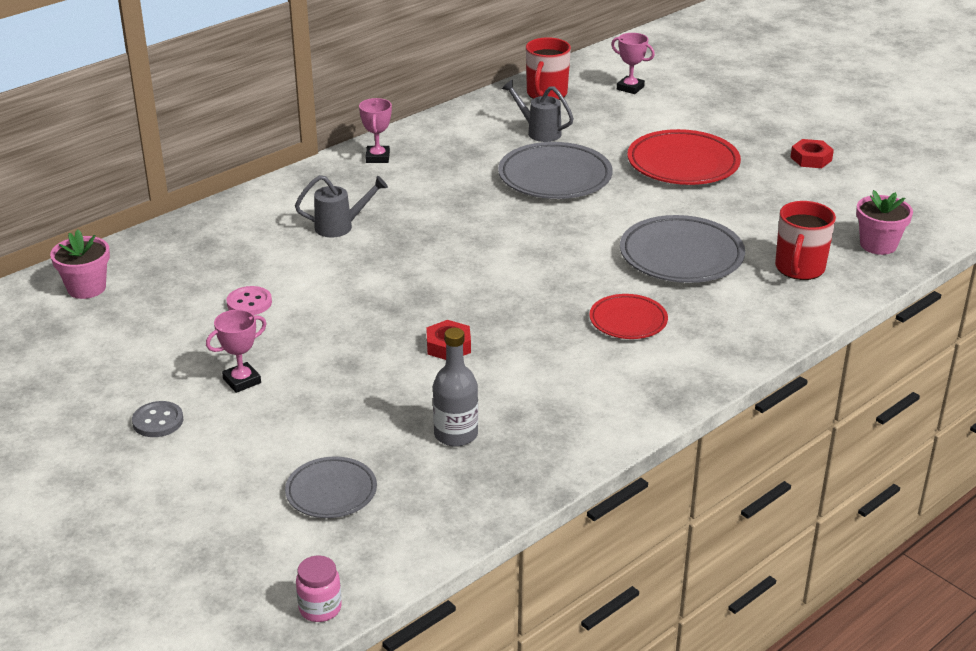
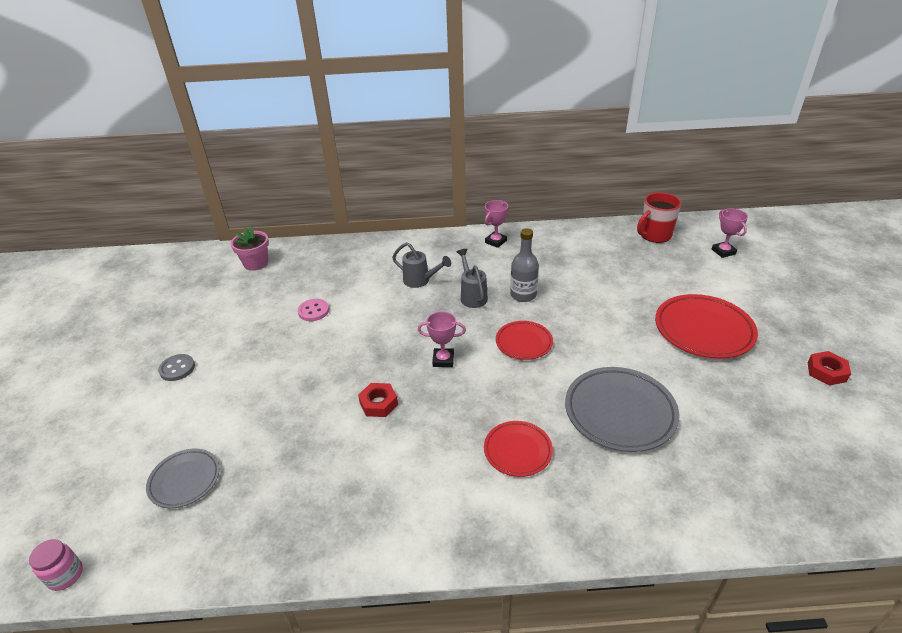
camera: 40 degrees right, 5 degrees up
pink trophy [206,309,267,393] -> pink trophy moved to [418,311,466,367]
grey bottle [433,328,478,447] -> grey bottle moved to [510,228,539,302]
grey plate [498,142,613,199] -> none
grey watering can [502,80,574,142] -> grey watering can moved to [457,249,488,308]
red mug [775,201,836,280] -> none
pink flower pot [856,190,913,255] -> none
none -> red plate [496,321,553,360]

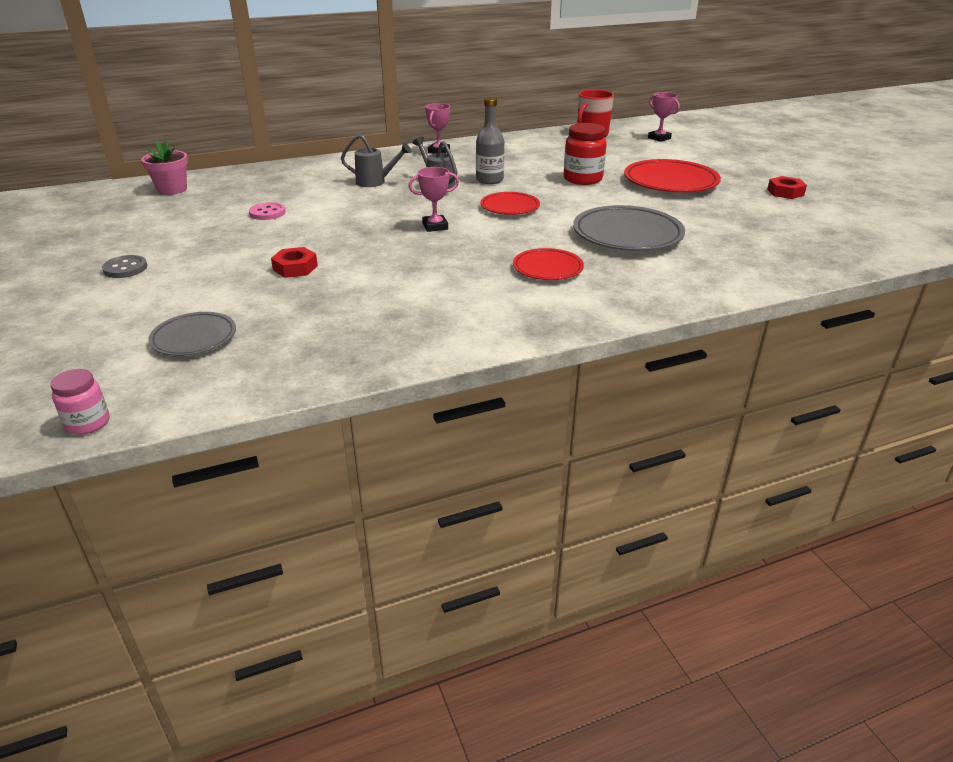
camera: 20 degrees left, 5 degrees down
red nut [358,383,398,417] -> red nut moved to [271,247,318,278]
none -> red jar [564,123,607,185]

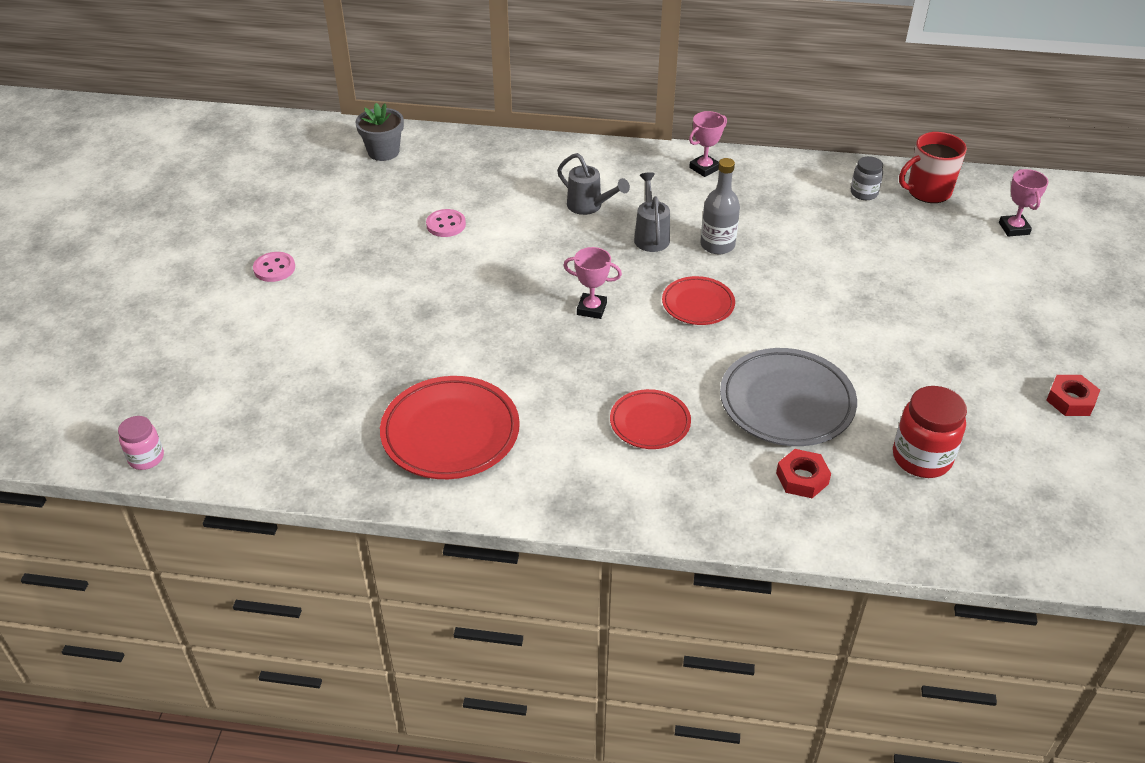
camera: 30 degrees right, 10 degrees up
grey button [102,255,147,278] -> pink button [253,252,295,282]
pink flower pot [141,141,188,195] -> grey flower pot [355,103,404,161]
grey plate [148,312,236,356] -> none
red nut [271,247,318,278] -> red nut moved to [776,449,831,498]
red jar [564,123,607,185] -> red jar moved to [893,386,967,478]
red plate [624,159,721,193] -> red plate moved to [380,376,520,479]
none -> grey jar [851,156,883,200]

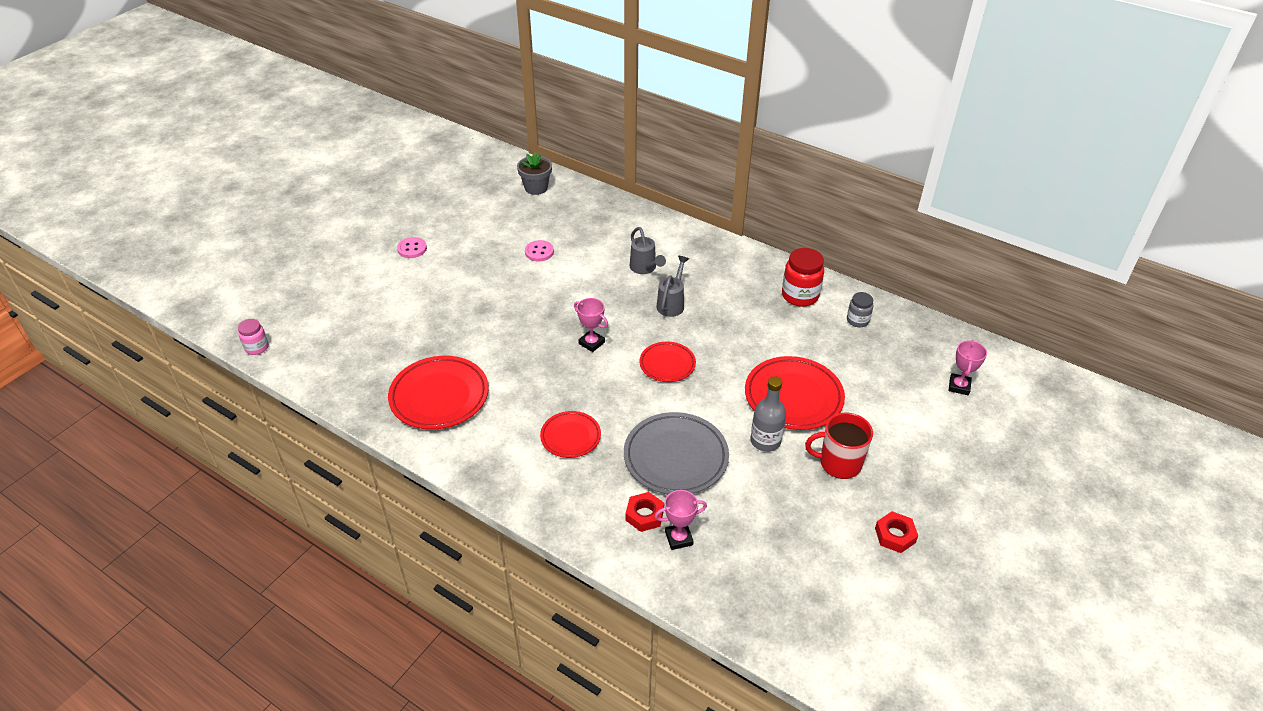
camera: 25 degrees right, 0 degrees up
pink trophy [689,111,727,177] -> pink trophy moved to [655,490,707,550]
grey bottle [700,158,740,254] -> grey bottle moved to [750,376,786,452]
red jar [893,386,967,478] -> red jar moved to [782,248,824,307]
red mug [899,132,967,203] -> red mug moved to [805,413,873,479]
none -> red plate [745,356,845,430]

